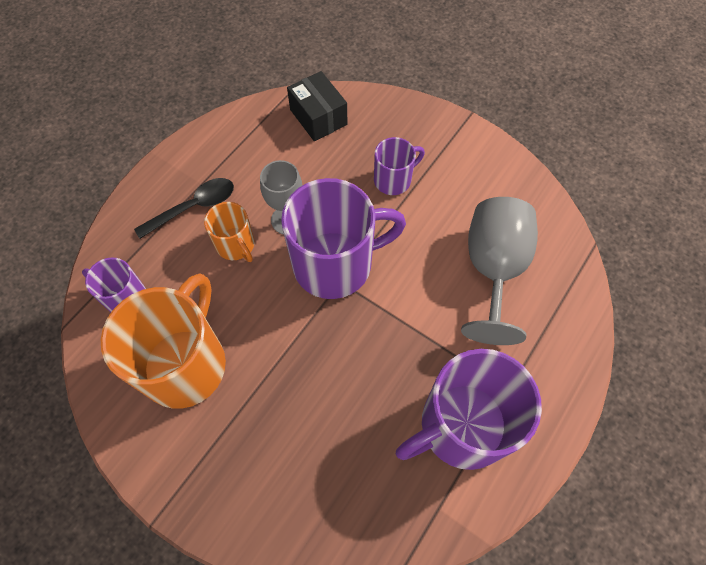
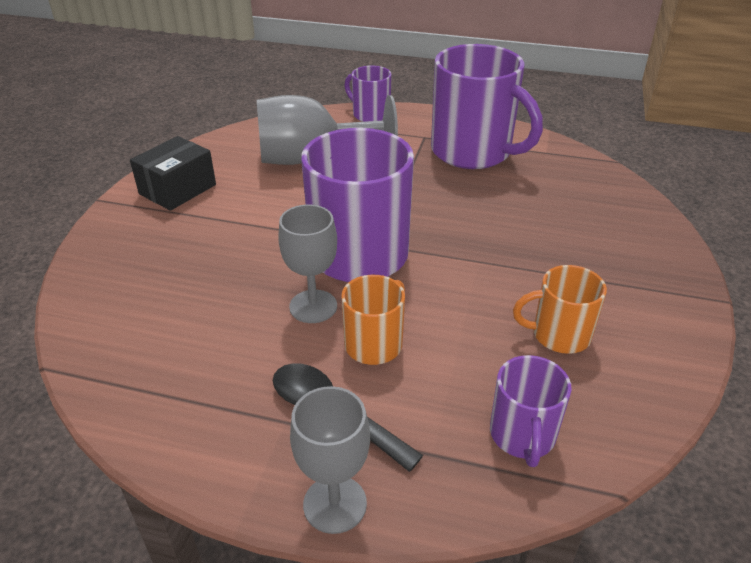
camera: 110 degrees left, 25 degrees down
orange mug [101,273,226,409] -> orange mug [513,265,607,354], size x0.51
black box [287,71,347,141] -> black box moved to [130,136,216,211]
purple mug [374,137,425,195] -> purple mug moved to [344,65,392,122]
none -> grey goblet [290,386,370,534]

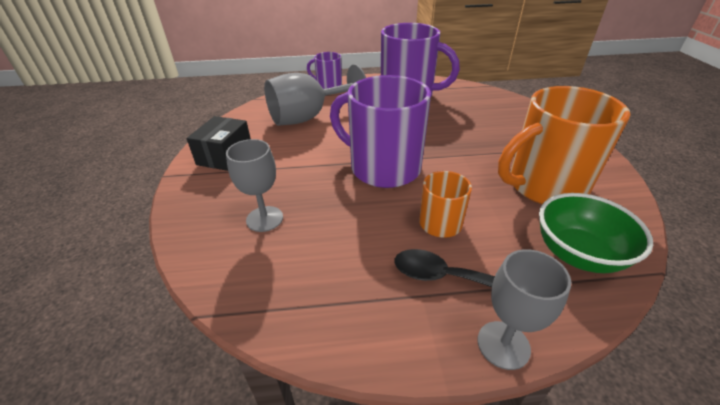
camera: 20 degrees left, 0 degrees up
grey goblet [278,205,337,323] -> grey goblet moved to [226,139,283,232]
purple mug [490,355,572,467] -> green bowl [539,193,653,273]
orange mug [513,265,607,354] -> orange mug [498,86,631,204], size x1.96

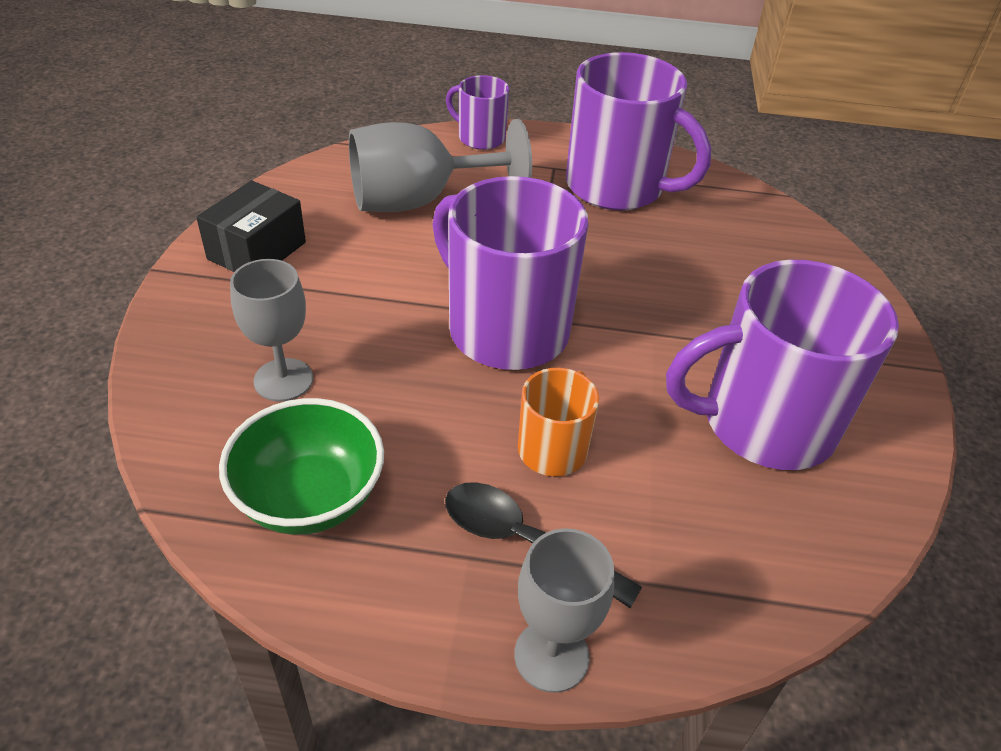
camera: 10 degrees right, 5 degrees up
orange mug [498,86,631,204] -> purple mug [666,259,899,470]
green bowl [539,193,653,273] -> green bowl moved to [219,398,384,535]

